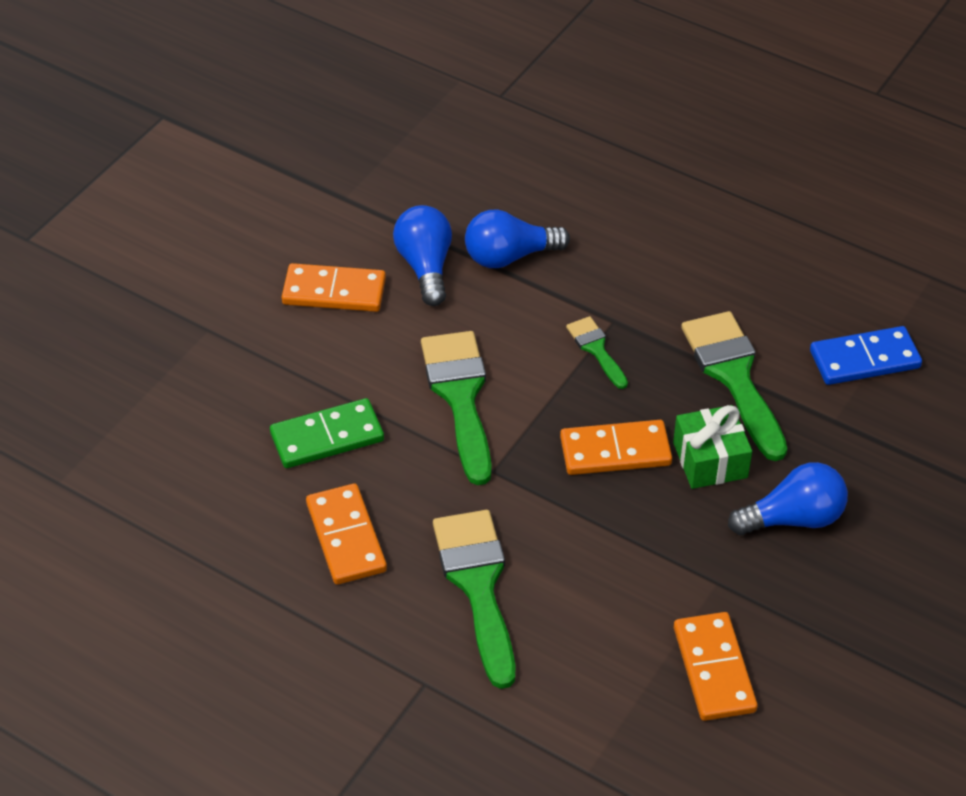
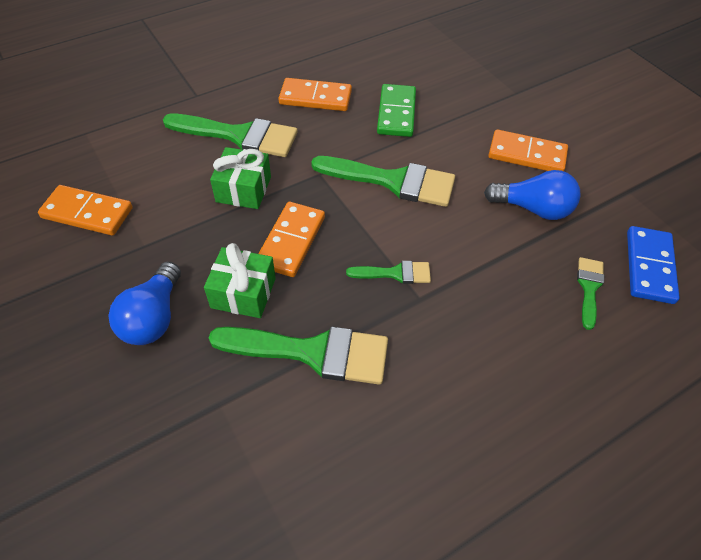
camera: 115 degrees right, 5 degrees up
orange domino [282,263,386,312] -> orange domino turned 75 degrees clockwise [488,129,568,171]
blue light bulb [465,209,570,268] -> none
blue domino [810,326,922,385] -> blue domino moved to [627,226,680,304]
none -> green gift [210,147,271,209]
none -> green brush [577,257,604,330]

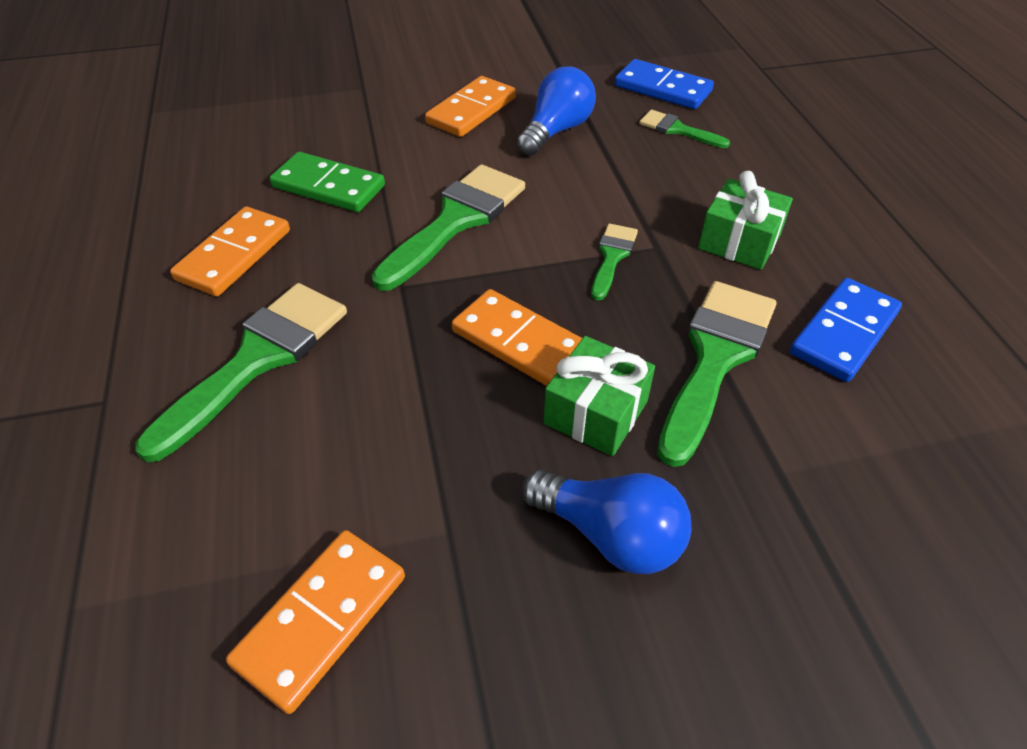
camera: 70 degrees left, 5 degrees down
green gift [210,147,271,209] -> green gift moved to [698,171,793,270]
none -> blue domino [790,278,902,382]

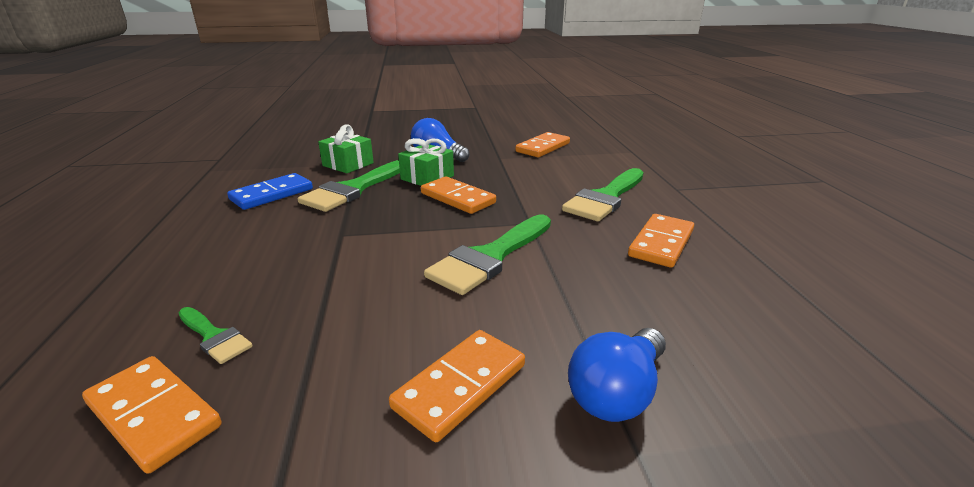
camera: 175 degrees left, 20 degrees down
green domino [270,152,385,212] -> none
blue light bulb [517,67,596,156] -> blue light bulb moved to [568,328,666,422]
green brush [591,224,638,301] -> none
blue domino [615,59,714,109] -> orange domino [82,356,222,474]
green gift [698,171,793,270] -> green gift moved to [318,124,374,173]

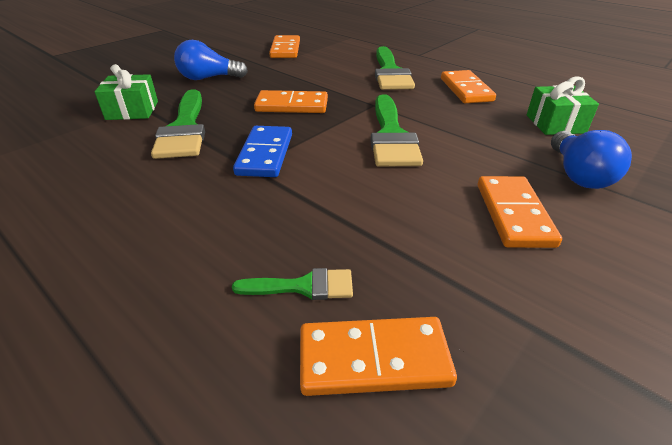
camera: 40 degrees left, 10 degrees up
blue domino [227,173,313,210] -> blue domino moved to [233,126,292,177]
green gift [398,138,454,186] -> green gift moved to [527,76,599,135]

